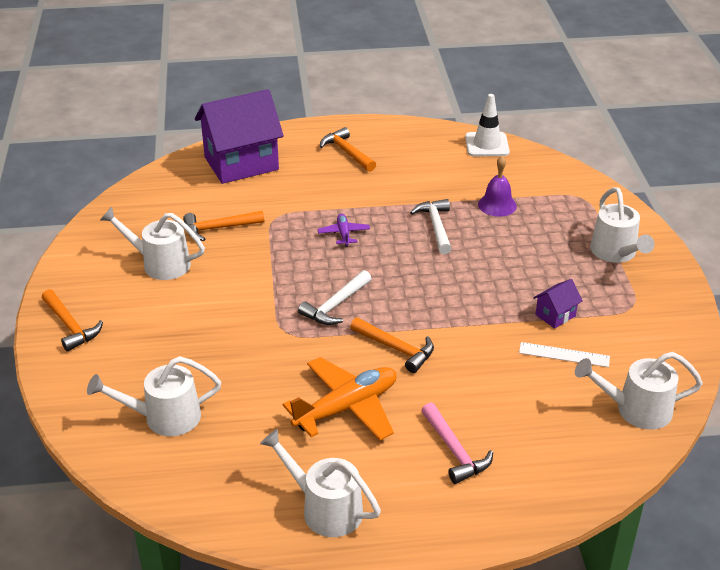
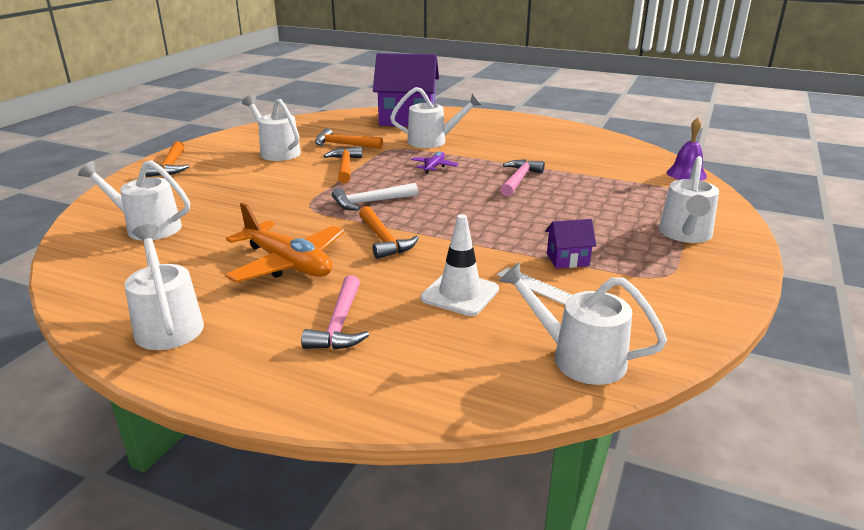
camera: 30 degrees right, 10 degrees down
orange plane [283,357,397,441] -> orange plane turned 45 degrees clockwise [225,203,345,283]
orange hammer [320,127,376,172] -> orange hammer moved to [324,147,362,183]
white hammer [410,199,452,254] -> pink hammer [500,159,545,196]
white traffic cone [465,94,510,156] -> white traffic cone moved to [421,214,499,316]
purple bell [478,156,517,217] -> purple bell moved to [667,118,707,181]
none -> white watering can [390,87,482,148]

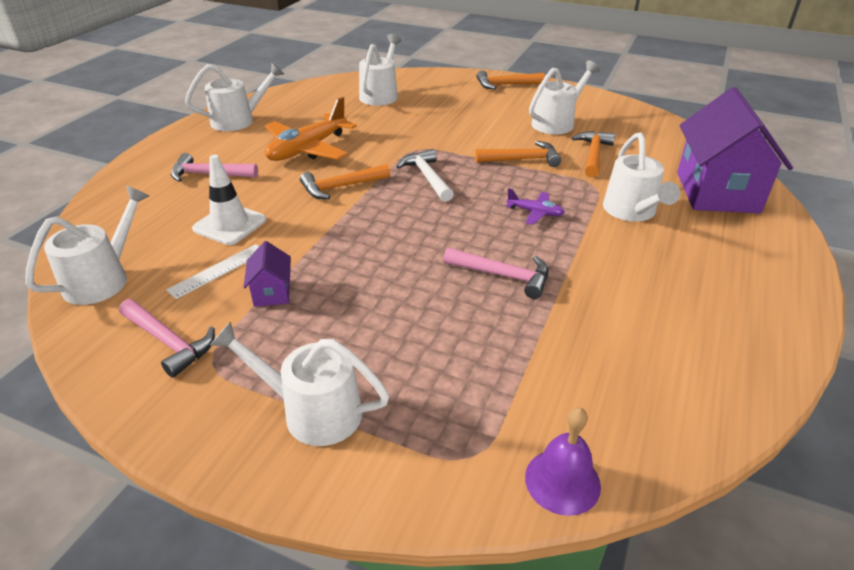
camera: 90 degrees right, 10 degrees up
none -> pink hammer [119,299,215,378]

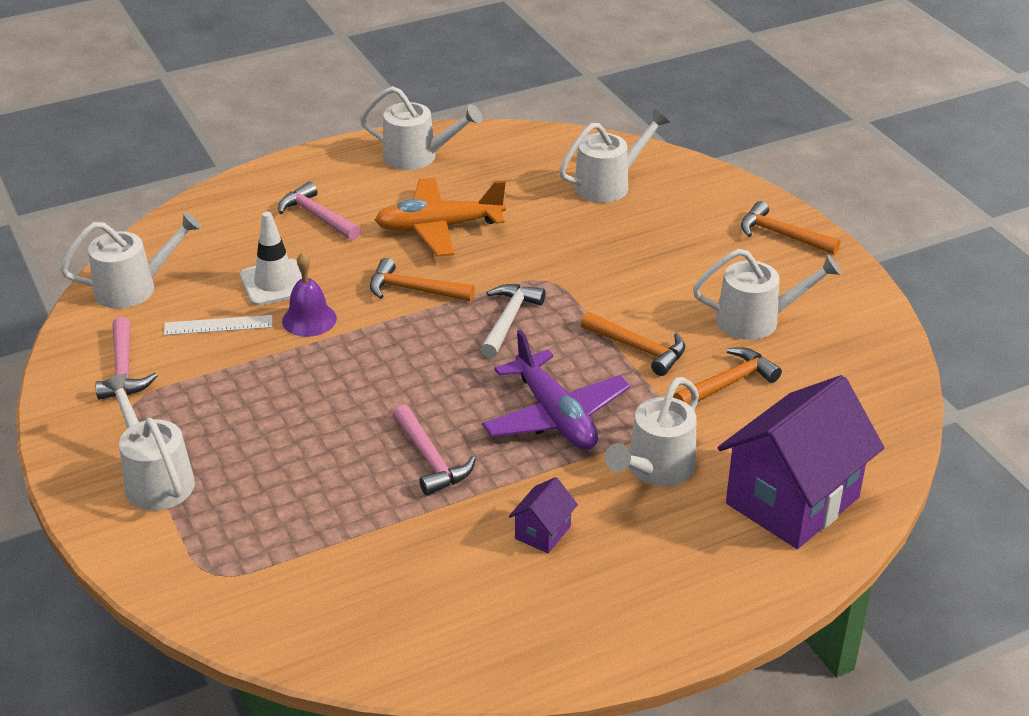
camera: 40 degrees right, 0 degrees up
purple house [244,241,291,307] -> purple house moved to [509,477,578,553]
purple plane [506,188,565,225] -> purple plane [482,330,630,450], size x2.06
purple bell [525,407,601,516] -> purple bell moved to [282,252,337,337]

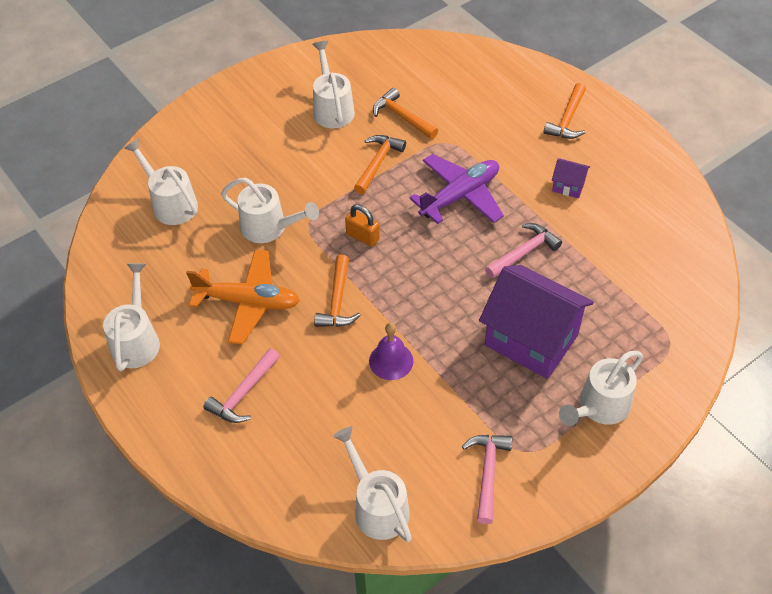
camera: 100 degrees left, 15 degrees up
pink hammer [95,317,158,400] -> pink hammer turned 60 degrees counterclockwise [462,435,512,524]
white ruler [164,315,272,335] -> none
white traffic cone [240,212,302,306] -> none
orange plane [375,178,506,257] -> orange plane turned 60 degrees counterclockwise [186,249,300,345]
white hammer [480,284,545,358] -> orange padlock [345,204,380,247]
white watering can [605,377,699,486] -> white watering can moved to [221,178,319,243]
purple house [718,375,884,549] -> purple house moved to [479,265,594,379]
orange hammer [741,201,840,255] -> orange hammer moved to [543,83,586,139]

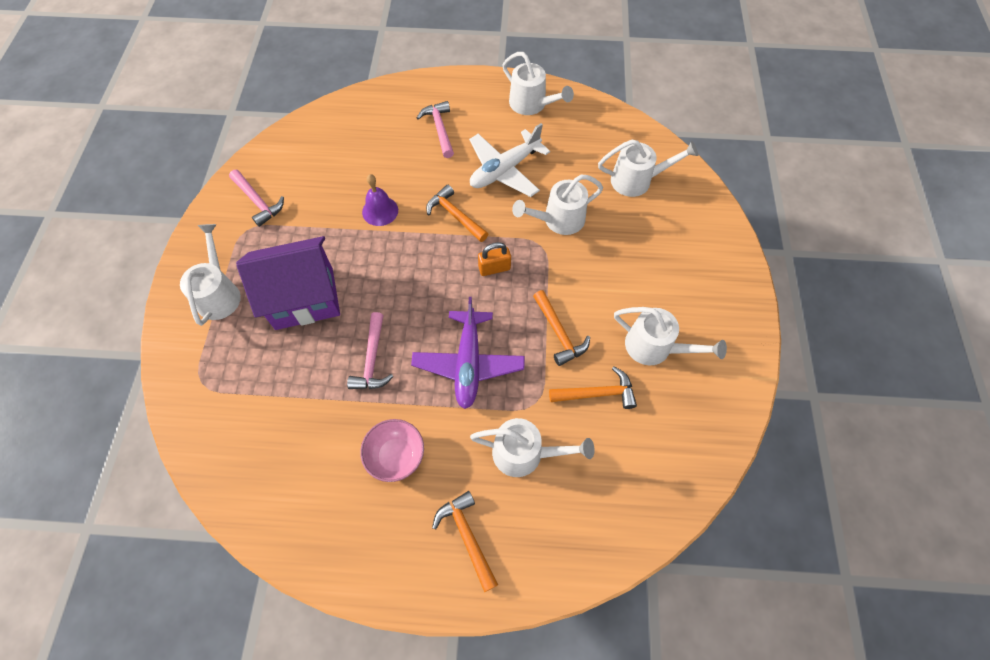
camera: 130 degrees right, 10 degrees up
orange plane [186,249,300,345] -> white plane [469,123,550,197]
white watering can [333,427,412,542] -> white watering can moved to [470,418,595,477]
purple house [552,158,590,198] -> pink bowl [360,419,424,482]

